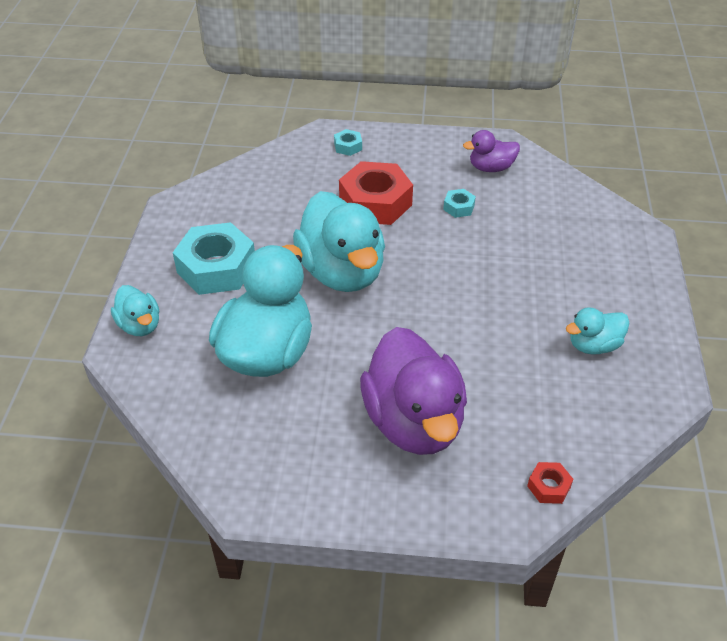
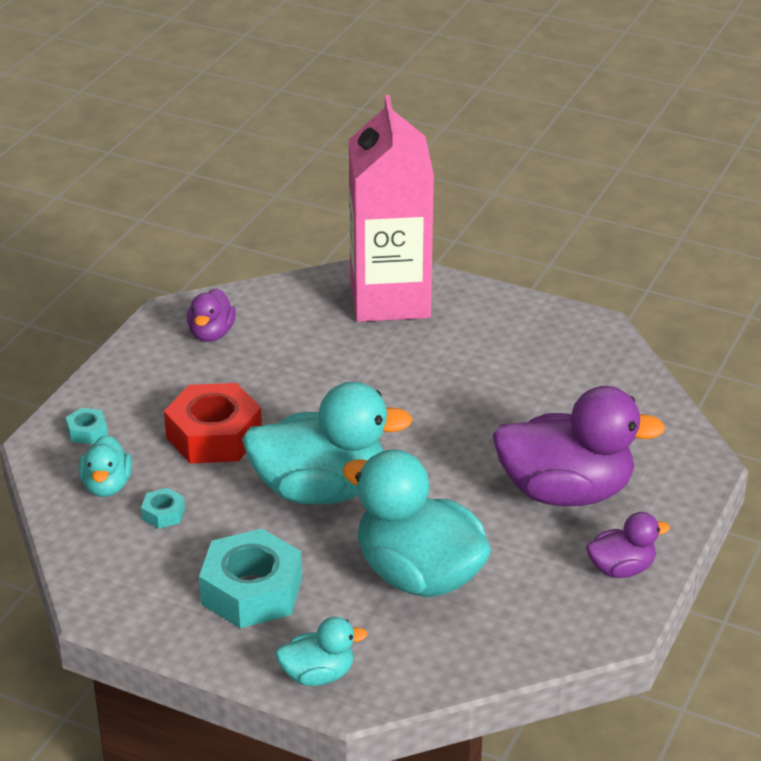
camera: 70 degrees left, 10 degrees down
turquoise nut [443,189,476,218] -> turquoise nut moved to [141,488,185,529]
red nut [527,462,573,504] -> none
turquoise duck [566,307,630,354] -> turquoise duck moved to [79,435,132,497]
none -> pink carton [349,95,434,322]
none -> purple duck [586,512,670,578]

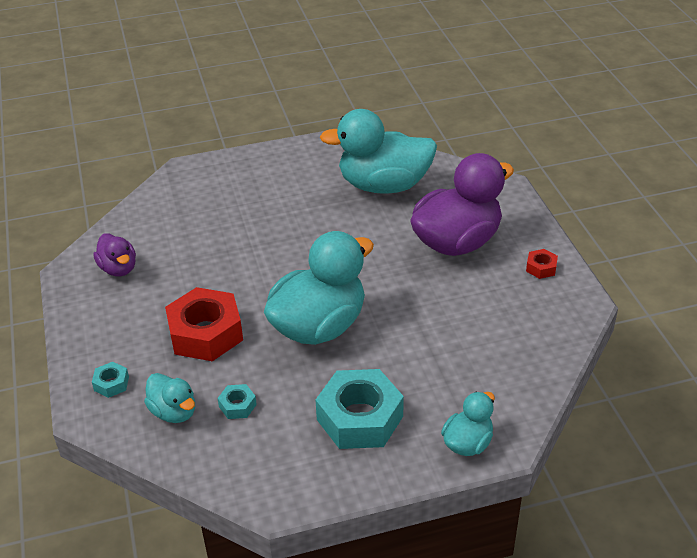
camera: 40 degrees left, 5 degrees up
turquoise duck [343,449,491,597] -> turquoise duck moved to [320,109,437,194]
pink carton [349,95,434,322] -> none
purple duck [586,512,670,578] -> red nut [526,249,558,279]

